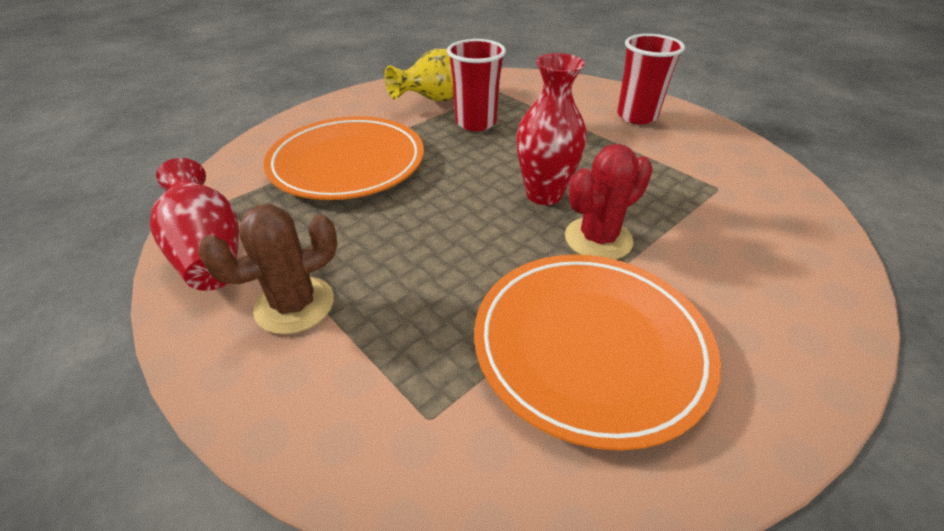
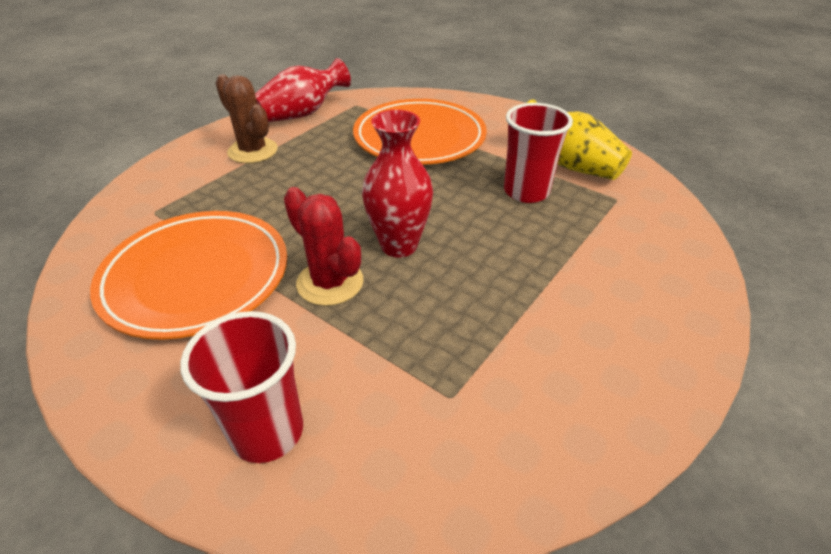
camera: 80 degrees right, 0 degrees up
red cup [617,34,685,124] -> red cup moved to [180,311,303,463]

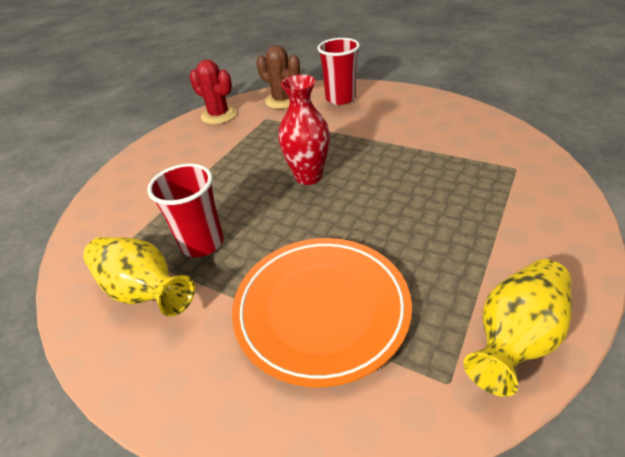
camera: 175 degrees right, 0 degrees up
orange plate [90,211,287,340] -> none
brown cactus [216,74,278,163] -> brown cactus moved to [256,45,300,109]
red vase [255,58,351,122] -> yellow vase [464,259,572,397]
red cactus [284,187,363,306] -> red cactus moved to [189,59,237,124]

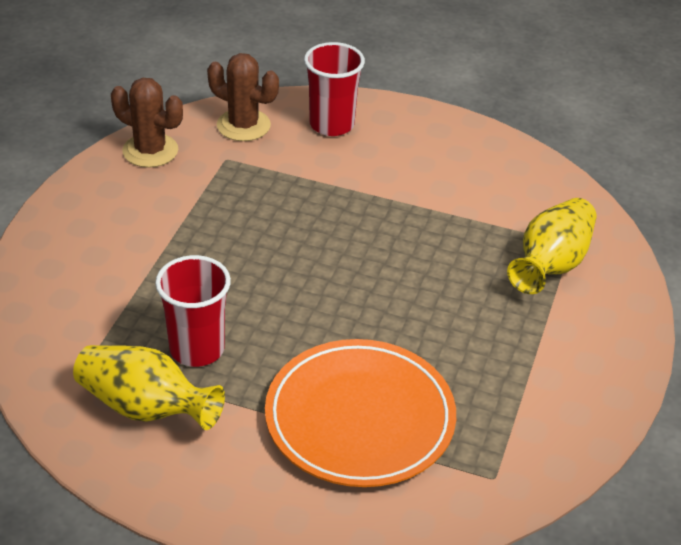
camera: 15 degrees left, 0 degrees up
red cactus [189,59,237,124] -> brown cactus [111,78,183,168]
red vase [278,74,330,185] -> none
yellow vase [464,259,572,397] -> yellow vase moved to [507,198,596,294]

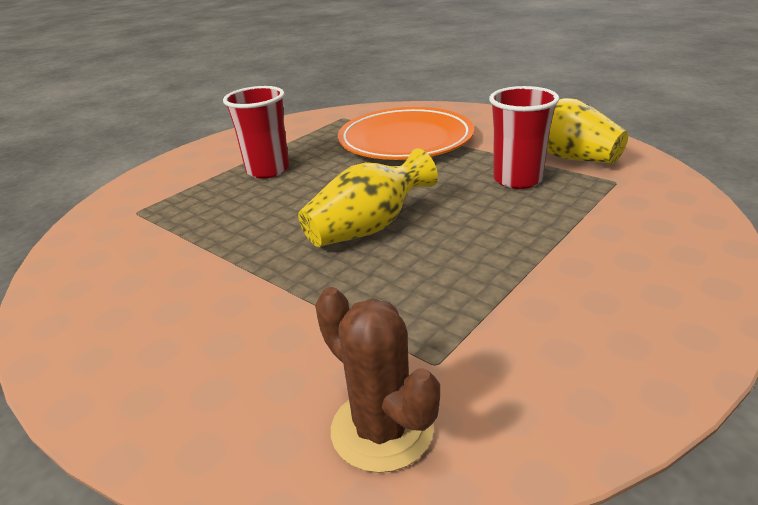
camera: 155 degrees left, 10 degrees down
brown cactus [111,78,183,168] -> none
red cup [304,42,365,136] -> red cup moved to [223,86,289,178]
yellow vase [507,198,596,294] -> yellow vase moved to [298,148,438,247]

